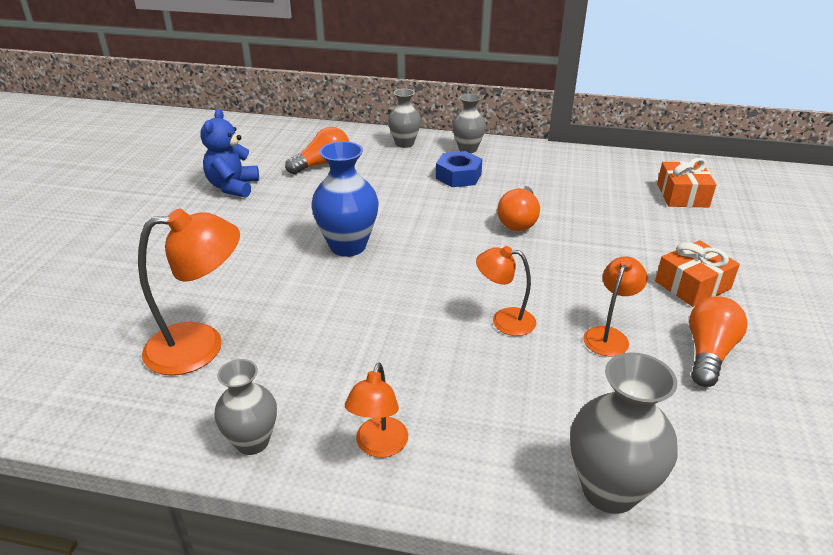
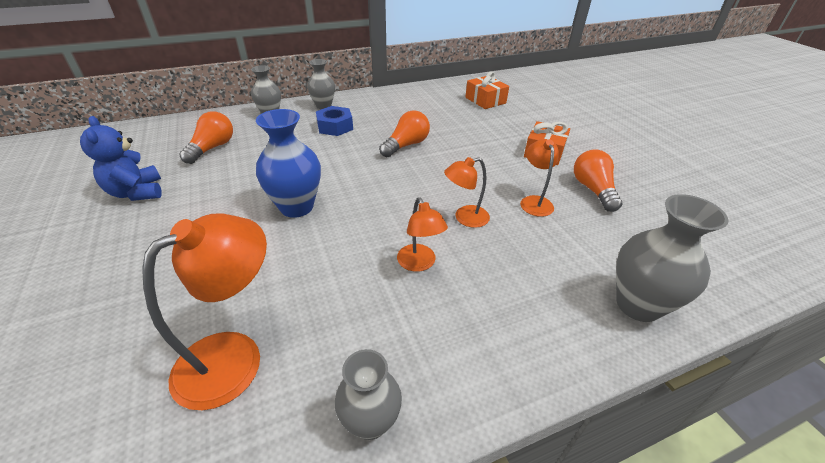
camera: 35 degrees left, 5 degrees up
orange lamp [345,363,408,458] -> orange lamp moved to [397,197,448,272]
orange light bulb [497,186,540,231] -> orange light bulb turned 120 degrees counterclockwise [379,110,430,157]

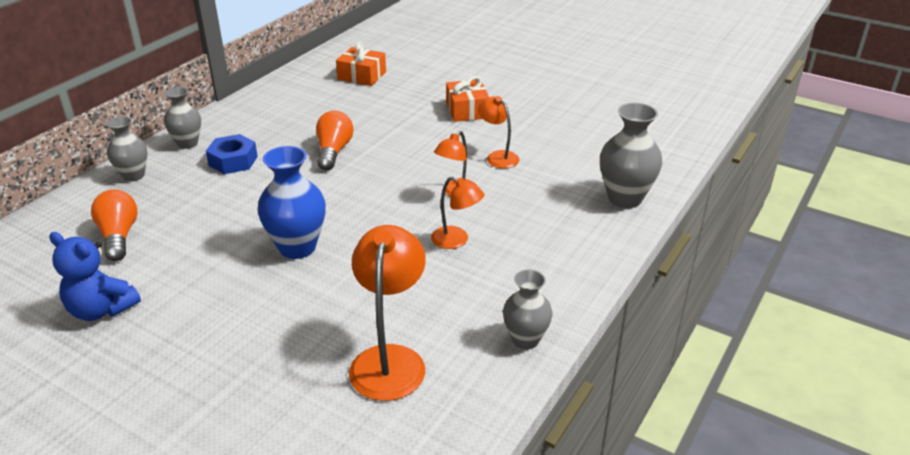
camera: 35 degrees left, 5 degrees down
orange light bulb [574,149,622,212] -> none

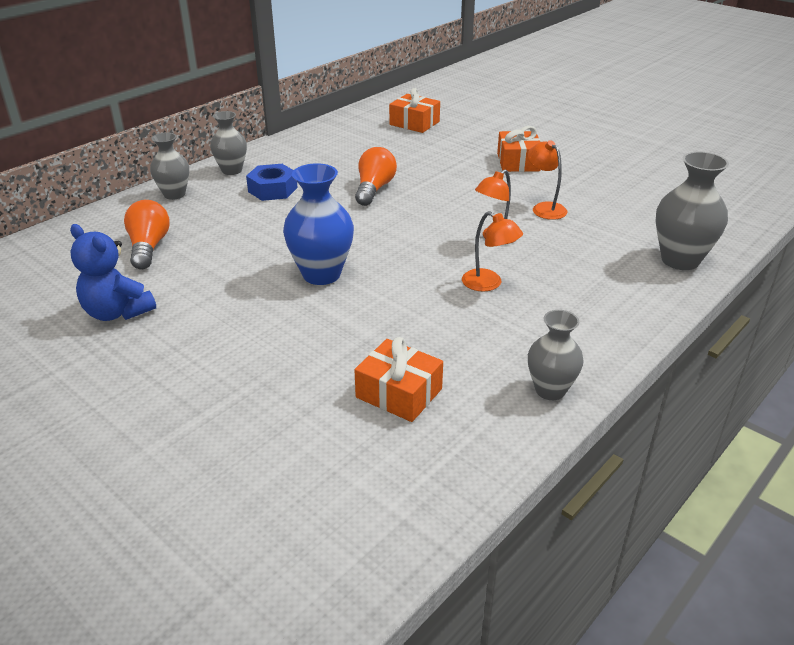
camera: 10 degrees right, 0 degrees up
orange lamp [349,225,426,401] -> orange gift [354,337,443,422]

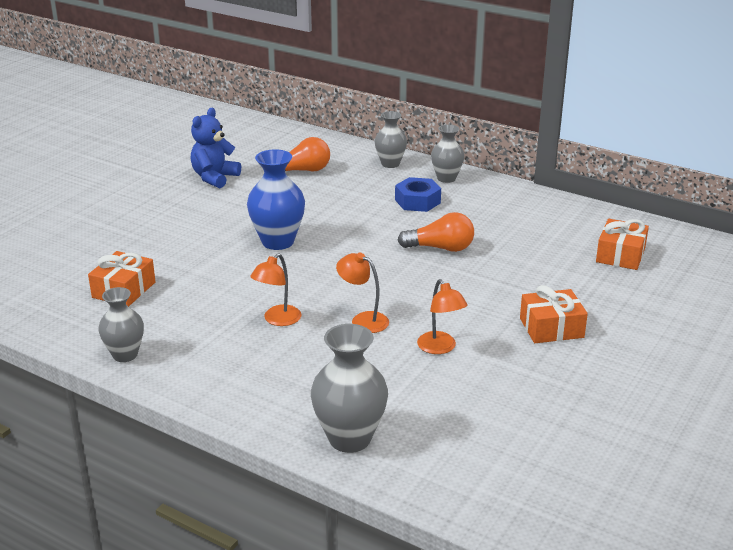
camera: 80 degrees right, 5 degrees down
orange lamp [528,140,567,220] -> orange lamp turned 105 degrees clockwise [417,279,467,354]

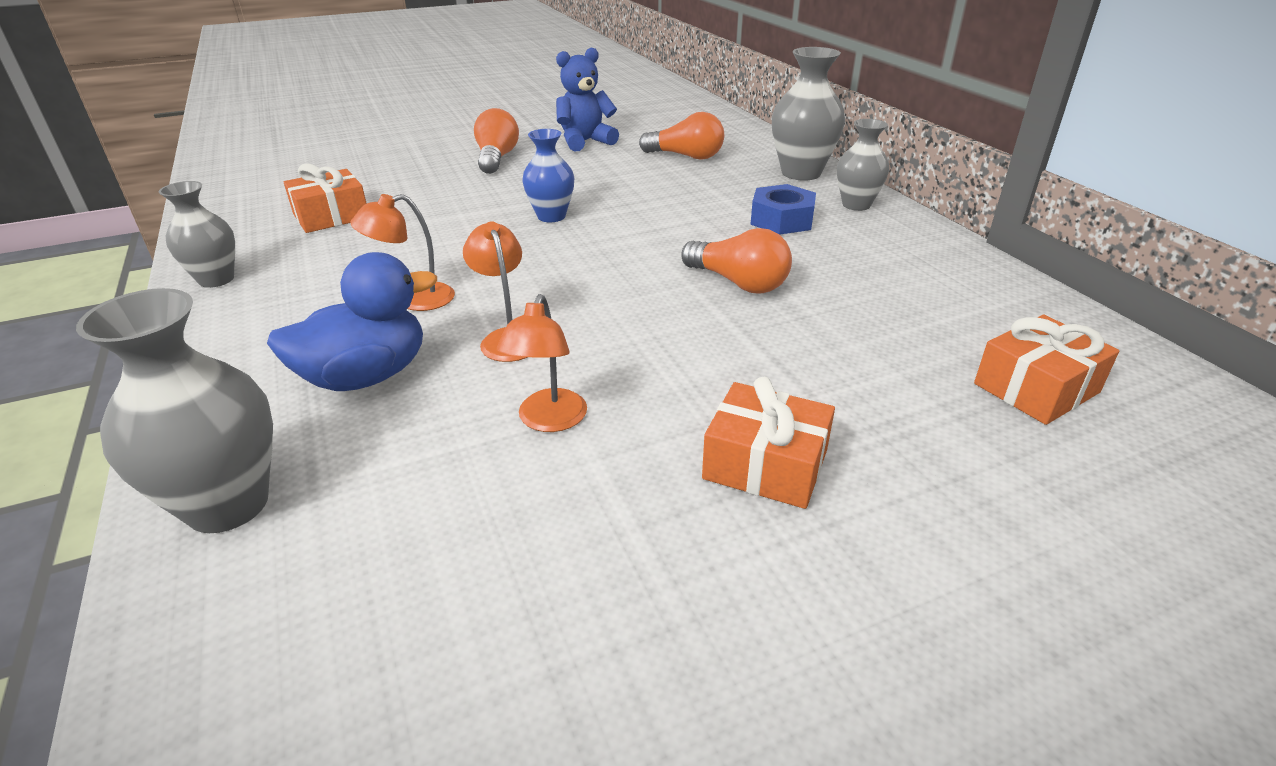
camera: 35 degrees right, 5 degrees up
blue vase [247,149,305,250] -> blue vase [522,129,574,222], size x0.65
grey vase [375,111,407,168] -> grey vase [772,47,845,181], size x1.54
none -> blue duck [267,252,437,391]
none -> orange light bulb [474,108,519,174]

